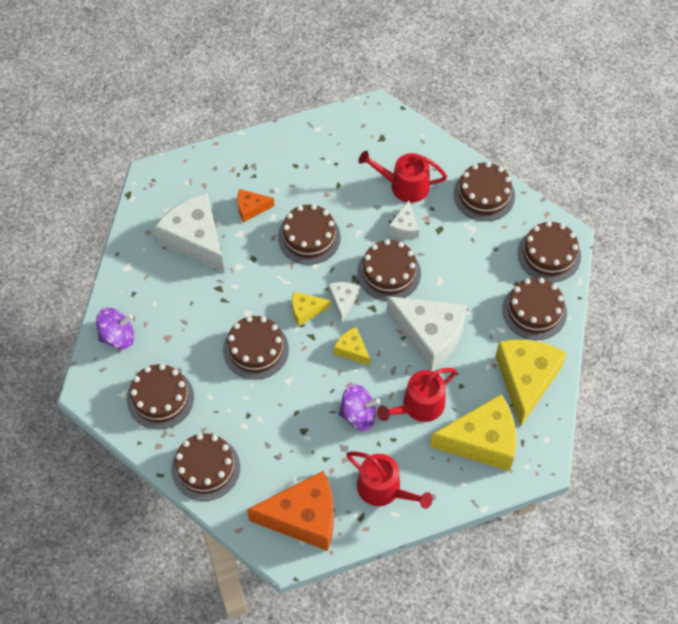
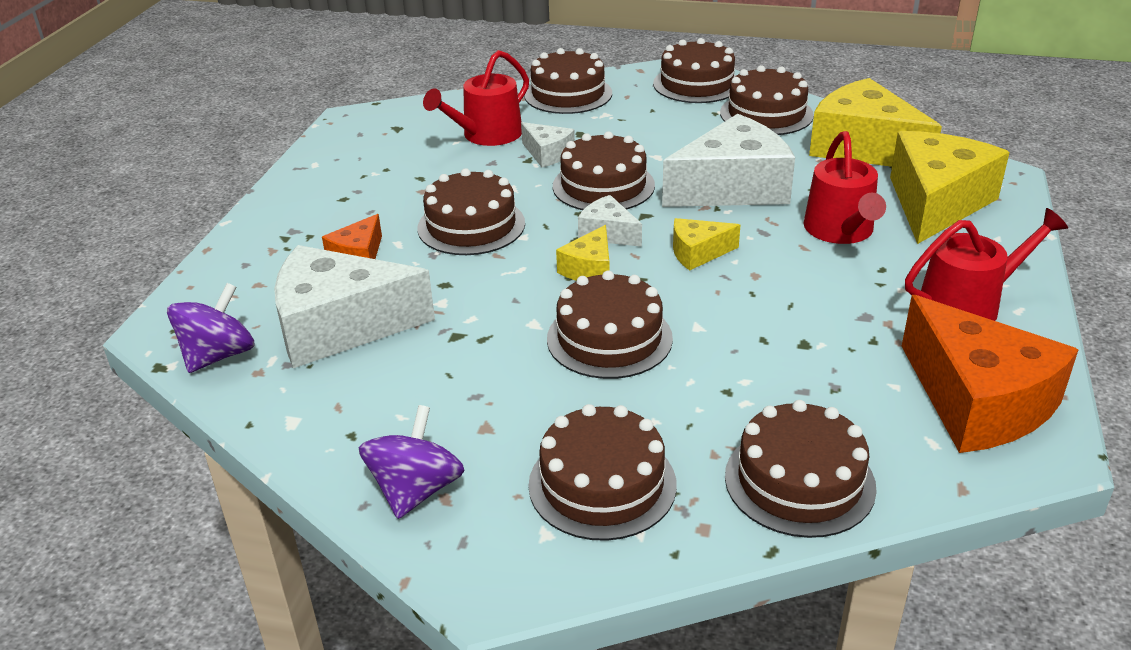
camera: 55 degrees left, 25 degrees down
orange cheese [247,471,334,551] -> orange cheese turned 120 degrees clockwise [902,295,1079,453]
purple spinning top [339,384,380,431] -> purple spinning top moved to [167,283,255,373]

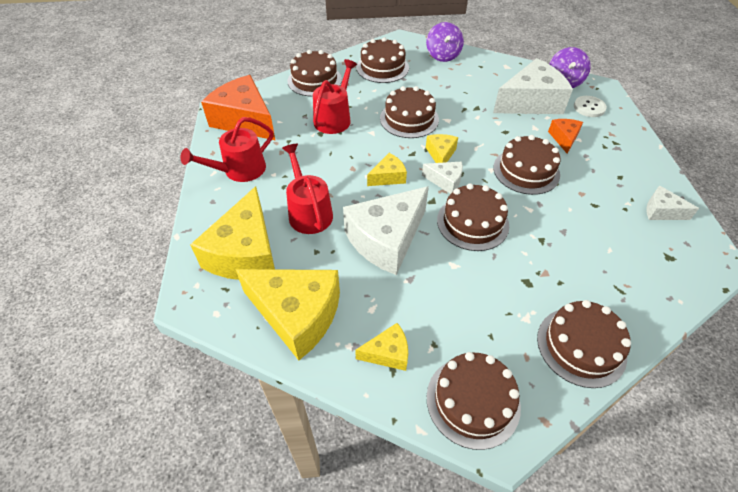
camera: 160 degrees right, 15 degrees up
red watering can [423,50,529,146] -> red watering can moved to [313,59,357,134]
white cheese [521,122,575,167] -> white cheese moved to [646,186,699,220]
brown cake [720,65,814,135] -> yellow cheese [355,323,408,371]
none -> white button [574,96,607,117]

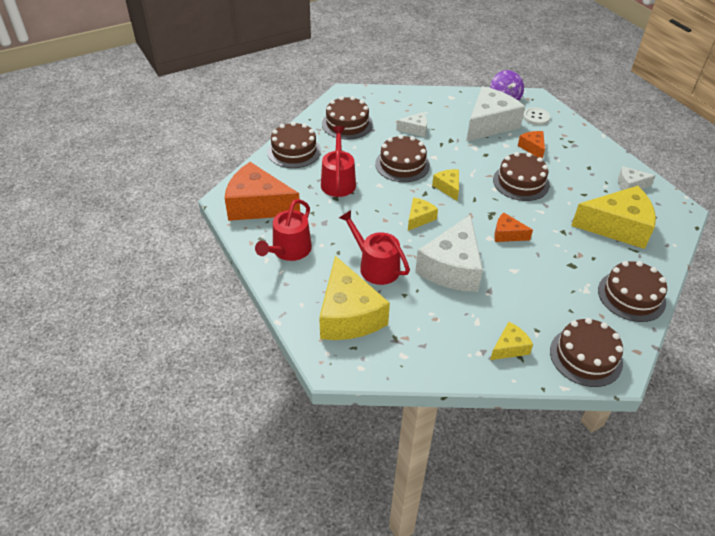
camera: 25 degrees left, 5 degrees down
yellow cheese [235,269,340,360] -> yellow cheese moved to [571,186,656,249]
white cheese [422,162,463,194] -> white cheese moved to [396,112,427,137]
purple spinning top [426,22,464,62] -> none
brown cake [437,183,509,251] -> orange cheese [494,213,533,242]

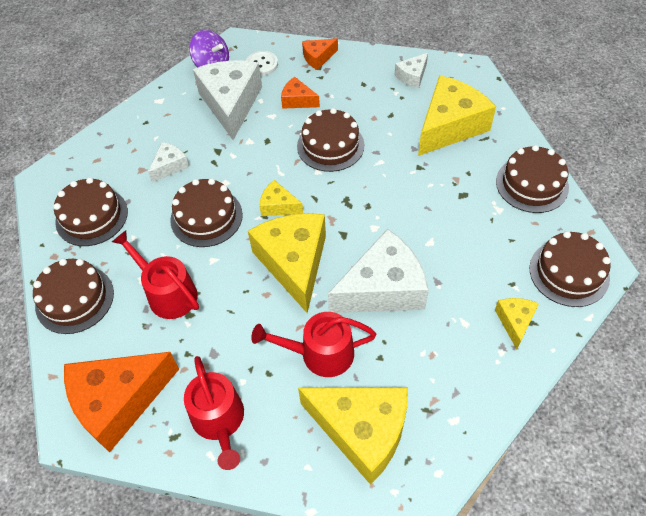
camera: 45 degrees left, 10 degrees up
yellow cheese [408,197,438,231] -> yellow cheese [248,213,326,313], size x2.07
white cheese [415,215,483,292] -> white cheese turned 90 degrees counterclockwise [328,229,429,313]
orange cheese [494,213,533,242] -> orange cheese moved to [302,38,338,70]

